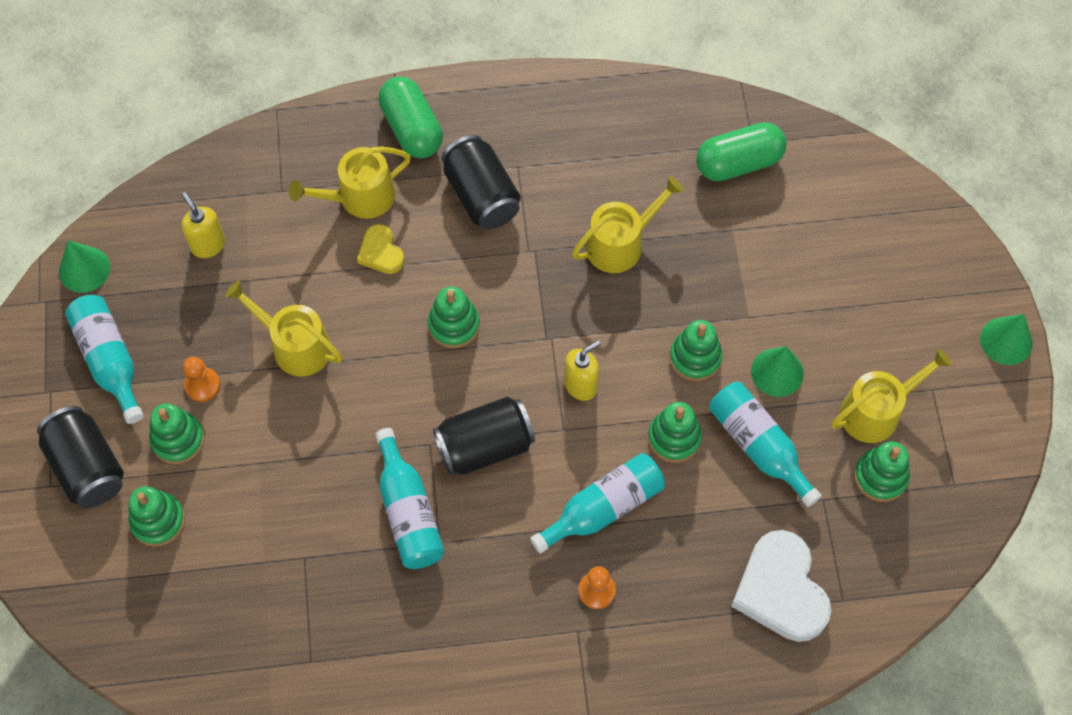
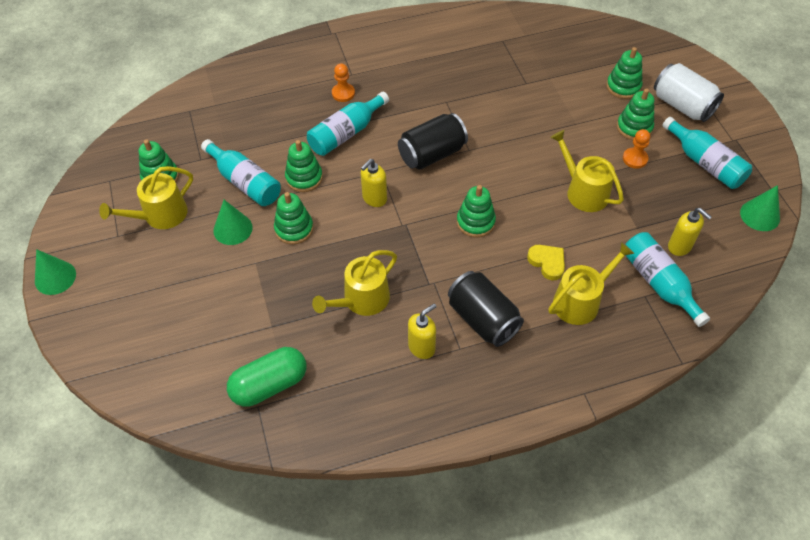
camera: 170 degrees right, 10 degrees down
black can [37,406,124,508] -> white can [654,63,724,122]
yellow watering can [225,281,342,376] -> yellow watering can turned 150 degrees counterclockwise [550,130,624,212]
turquoise bottle [375,428,445,569] -> turquoise bottle moved to [625,232,710,327]
green capsule [379,76,443,158] -> none
white heart [731,530,832,642] -> none
none -> yellow soap dispenser [408,303,437,359]

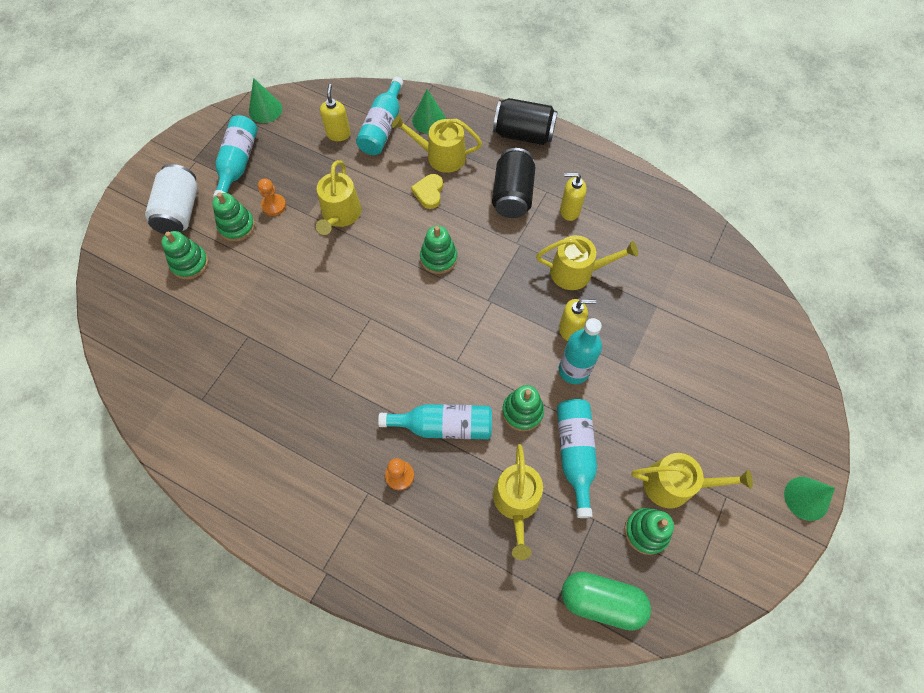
camera: 135 degrees left, 10 degrees up
green cone [213,200,253,245] -> green cone moved to [412,89,446,134]
green capsule [227,347,306,407] -> green capsule moved to [561,571,651,631]
green stacking toy [274,192,313,244] -> turquoise bottle [559,318,602,384]
yellow soap dispenser [361,159,387,207] -> yellow soap dispenser moved to [559,299,596,341]
black can [398,113,468,170] -> black can moved to [493,98,558,145]
none -> yellow watering can [493,444,543,560]

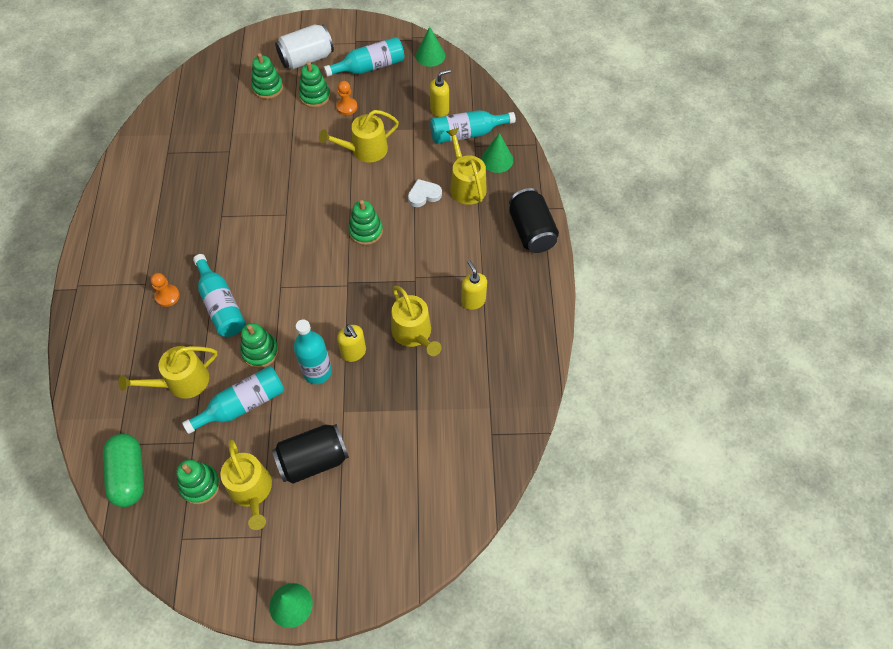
camera: 60 degrees right, 5 degrees down
yellow heart [411,174,443,209] -> white heart [408,179,442,207]
black can [492,148,536,218] -> black can moved to [272,424,349,484]

